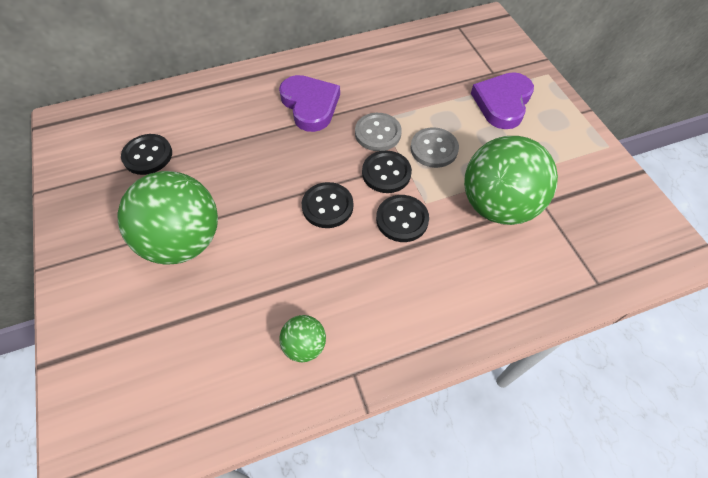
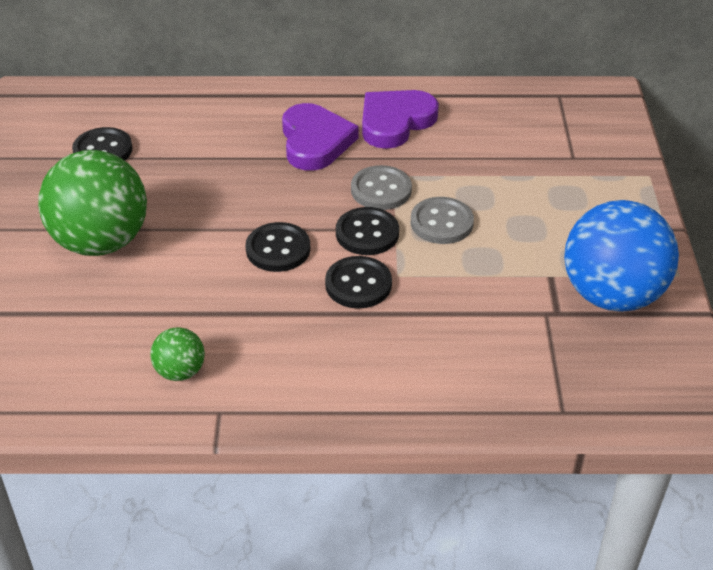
camera: 20 degrees right, 15 degrees down
green ball [464,136,558,225] -> none
purple heart [471,72,534,129] -> purple heart moved to [362,90,439,149]
none -> blue ball [564,200,679,312]

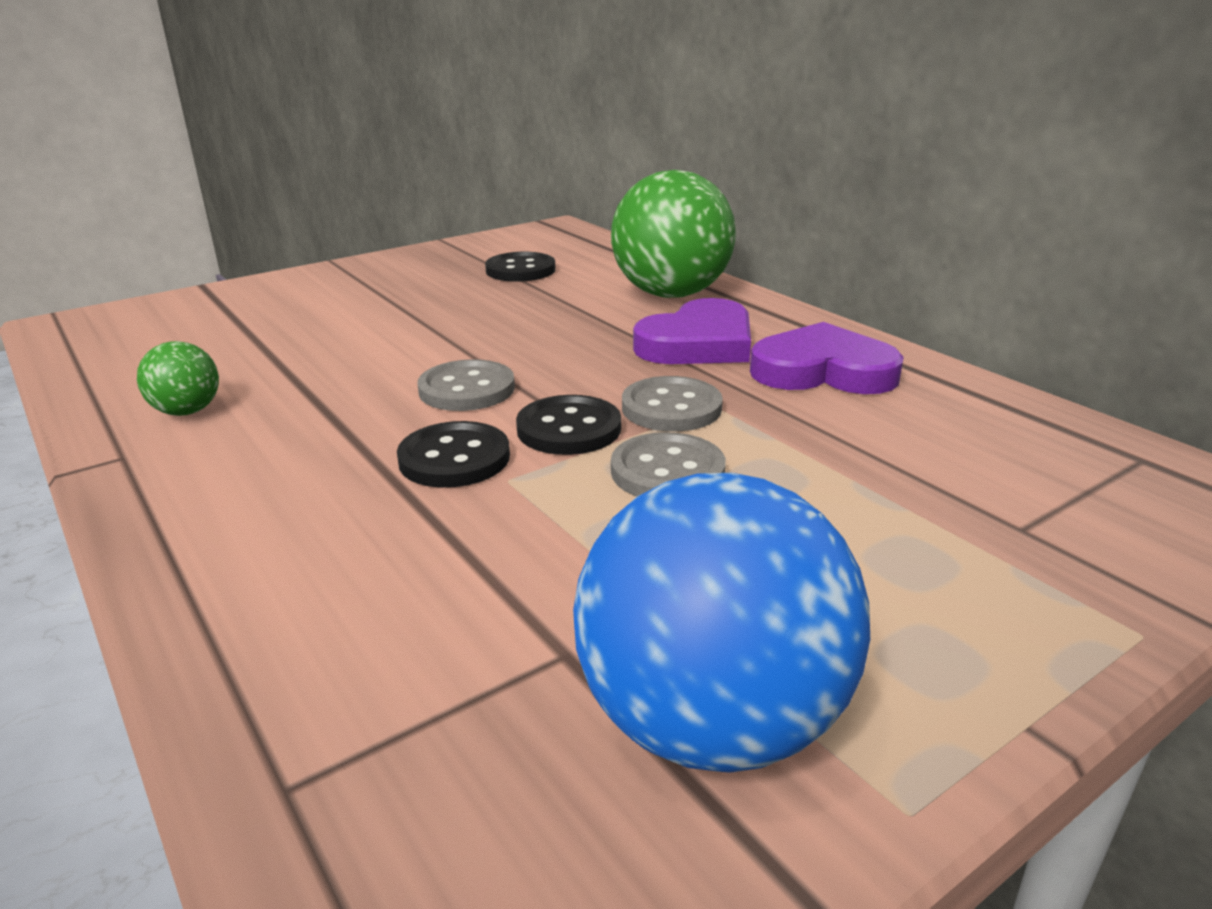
camera: 55 degrees right, 15 degrees down
green ball [38,150,147,256] -> green ball moved to [611,170,736,298]
black button [245,222,310,272] -> grey button [418,359,515,411]

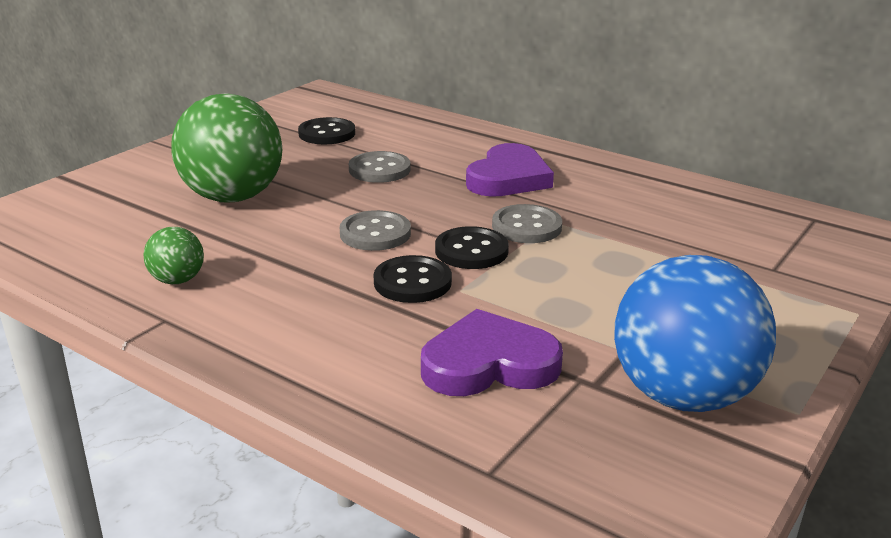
camera: 20 degrees left, 0 degrees up
green ball [611,170,736,298] -> green ball moved to [171,93,282,202]
grey button [611,432,726,497] -> grey button moved to [349,151,411,183]
purple heart [750,322,904,394] -> purple heart moved to [421,309,563,396]

